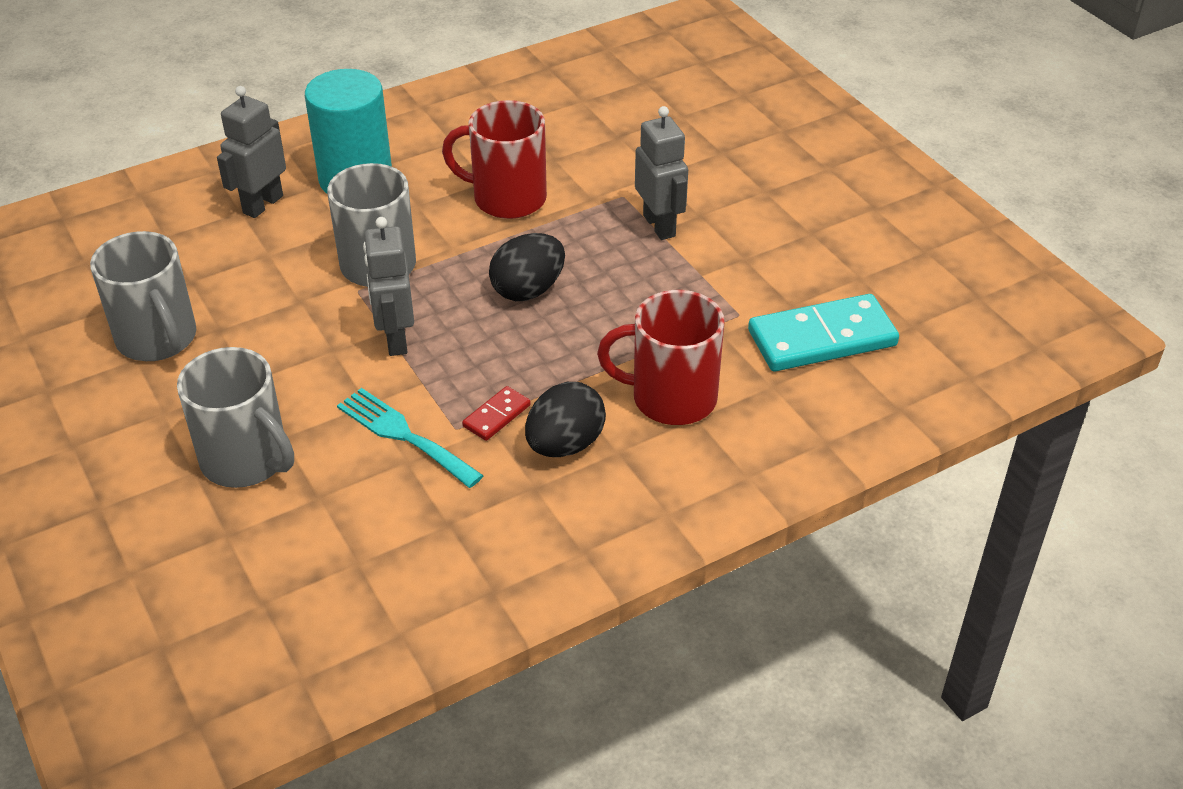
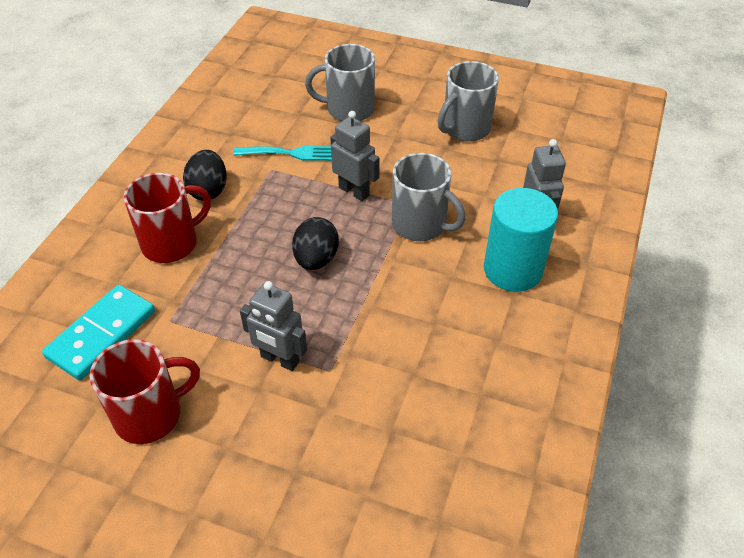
camera: 140 degrees right, 5 degrees up
grey mug [90,231,196,361] -> grey mug turned 60 degrees counterclockwise [438,61,499,142]
red mug [442,100,547,219] -> red mug moved to [90,339,200,444]
red domino [462,386,531,441] -> none

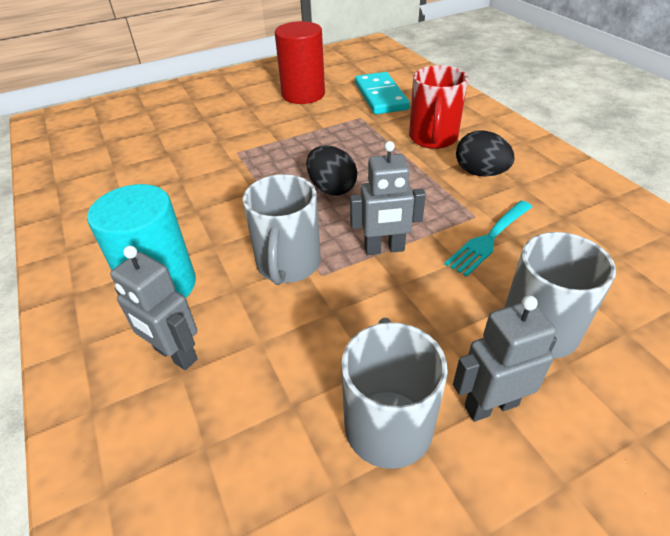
camera: 135 degrees right, 5 degrees down
red mug [90,339,200,444] -> red cylinder [275,21,325,104]
grey robot [240,281,307,371] -> grey robot moved to [453,296,557,422]
grey mug [392,153,466,241] -> grey mug turned 75 degrees counterclockwise [243,174,321,285]

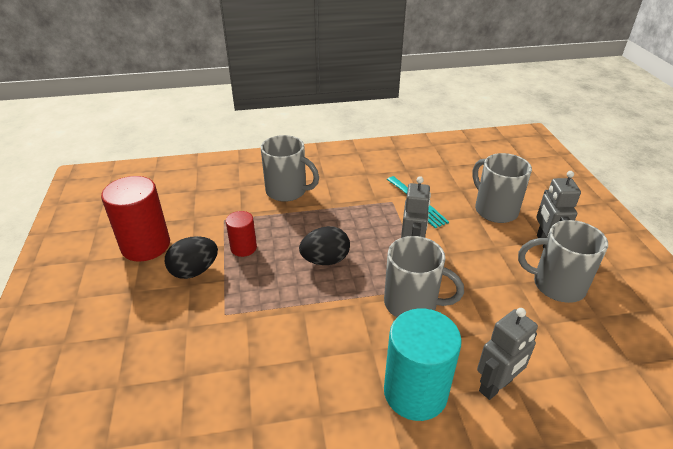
camera: 75 degrees left, 5 degrees down
turquoise domino [355,72,410,114] -> none
red mug [409,65,468,149] -> grey mug [261,135,319,202]
black egg [456,131,515,176] -> black egg moved to [165,236,218,279]
none -> red cylinder [226,211,257,257]

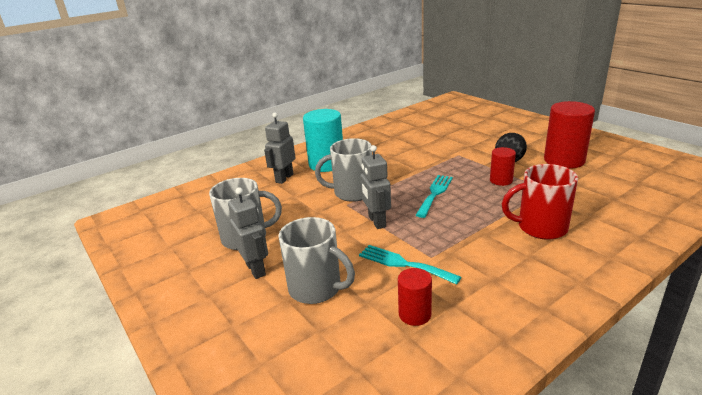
camera: 155 degrees right, 10 degrees down
grey mug [261,135,319,202] -> red mug [502,164,578,240]
black egg [299,226,350,265] -> turquoise fork [416,175,453,218]
none -> red cylinder [398,268,432,326]

